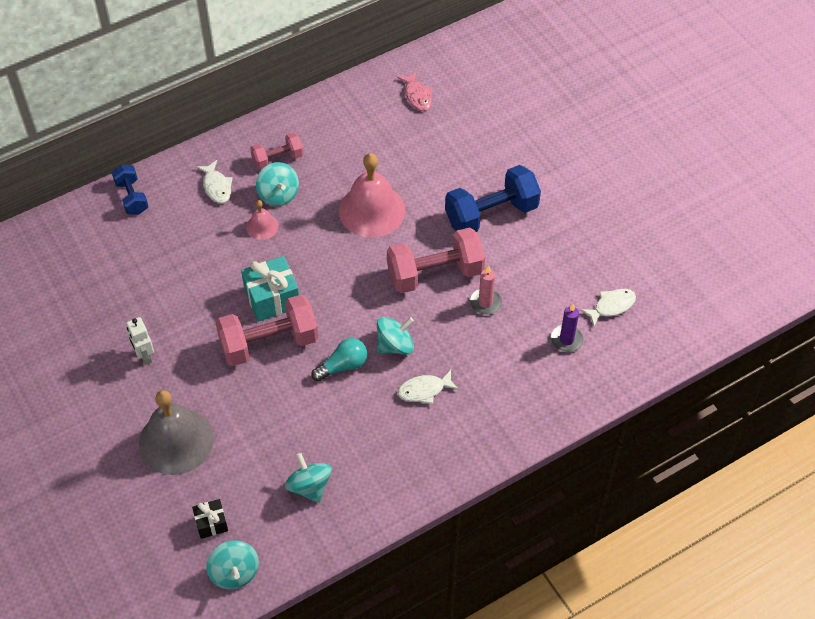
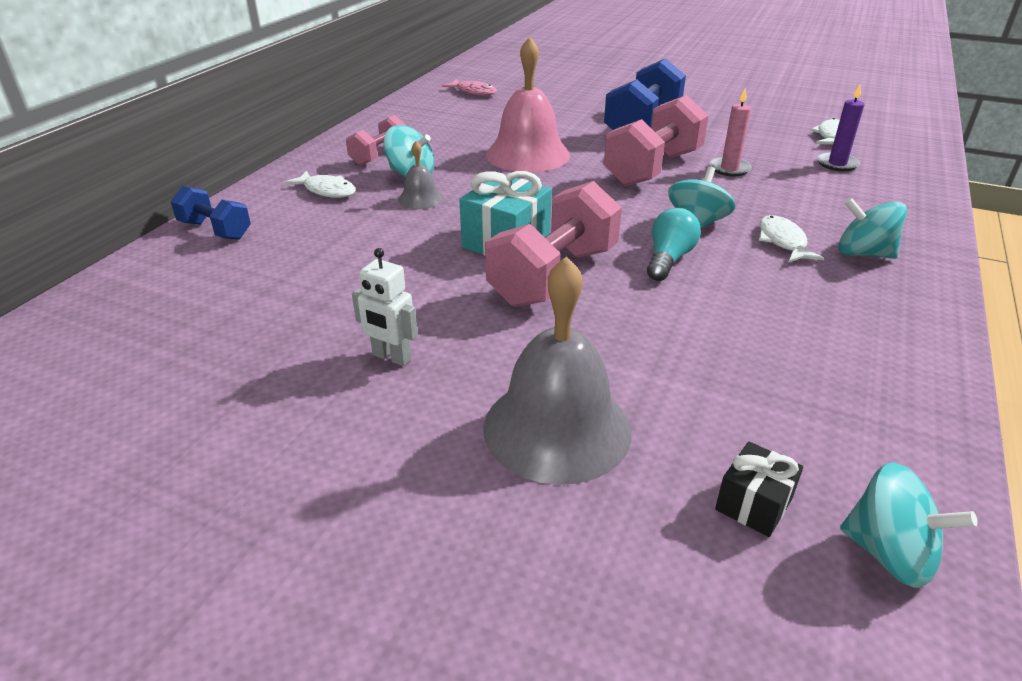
camera: 35 degrees left, 20 degrees down
pink bell [246,200,279,240] -> grey bell [398,141,443,209]
turquoise spinning top [285,453,332,503] -> turquoise spinning top moved to [838,198,907,259]
white fish [398,370,459,404] -> white fish turned 135 degrees clockwise [759,215,824,263]

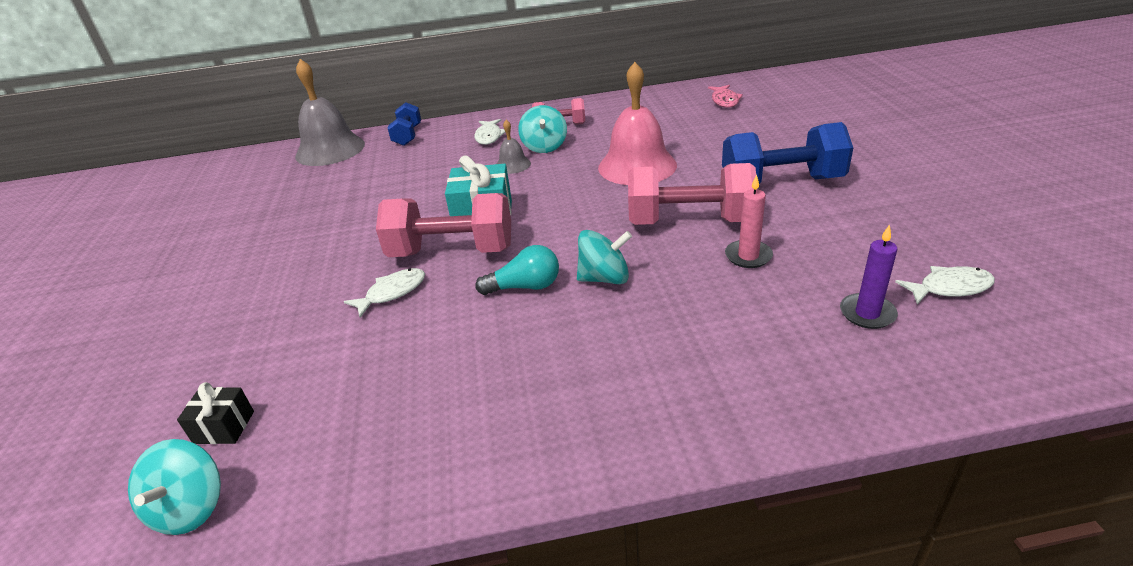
camera: 60 degrees right, 0 degrees up
white robot [352,248,418,366] -> none
grey bell [483,257,632,485] -> grey bell moved to [295,59,365,166]
white fish [759,215,824,263] -> white fish moved to [344,268,425,318]
turquoise spinning top [838,198,907,259] -> none

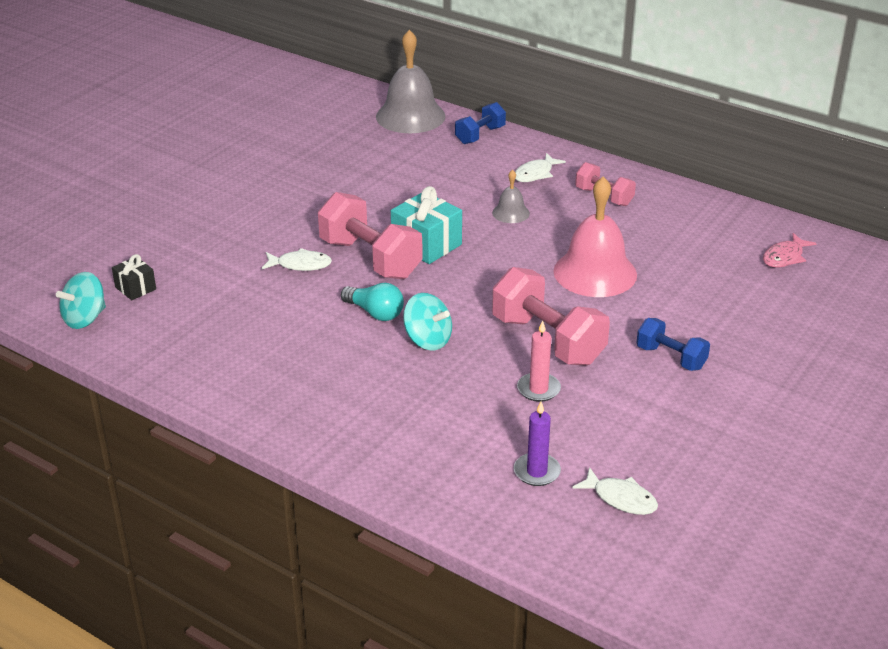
camera: 40 degrees right, 0 degrees up
turquoise spinning top [518,105,567,153] -> none
blue dumbbell [722,122,853,184] -> blue dumbbell [636,318,710,371], size x0.57

